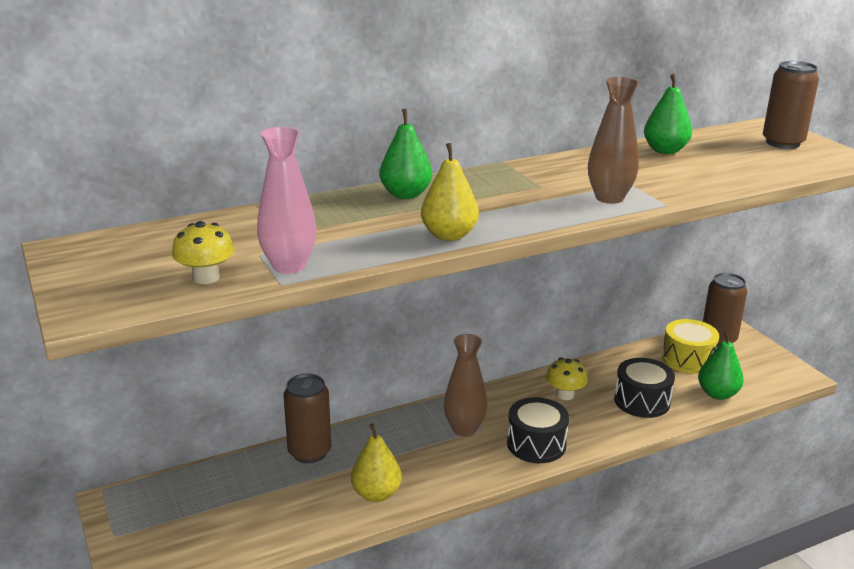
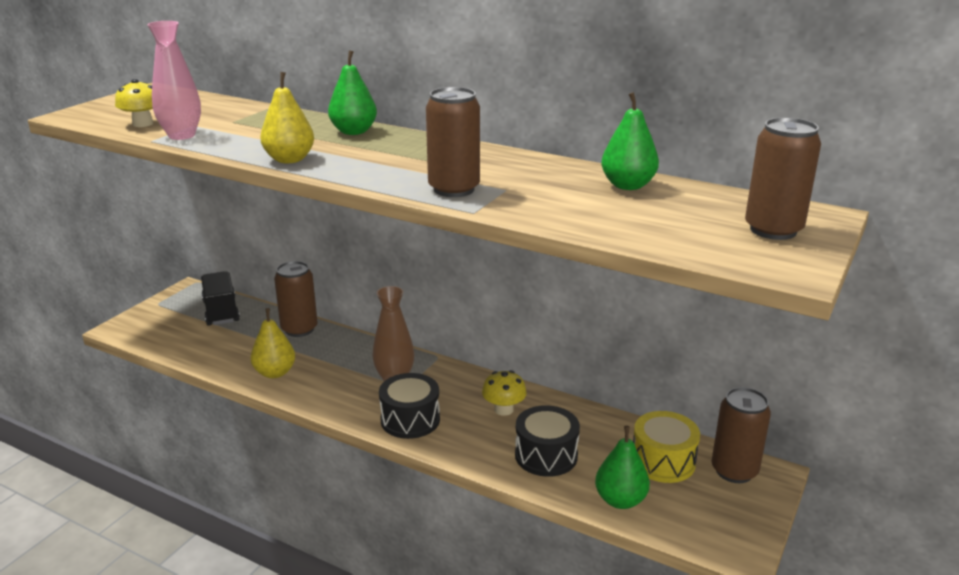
camera: 55 degrees right, 0 degrees up
brown vase [588,77,639,204] -> brown can [426,87,480,197]
none -> black truck [201,271,240,326]

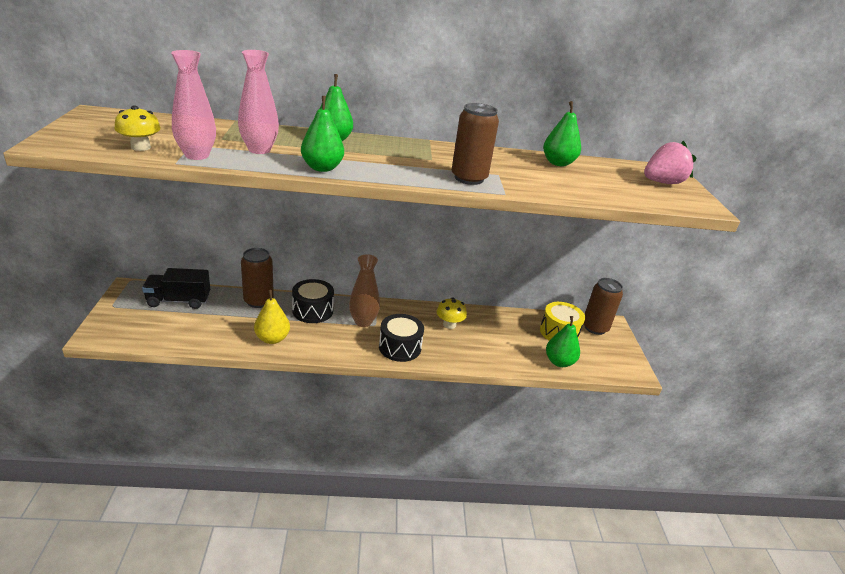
camera: 35 degrees left, 5 degrees up
black truck [201,271,240,326] -> black truck turned 45 degrees counterclockwise [142,268,210,309]
yellow pear [260,72,314,163] -> green pear [301,96,344,172]
black drum [515,405,580,477] -> black drum moved to [292,279,334,323]
brown can [745,117,821,240] -> pink strawberry [644,140,696,184]
none -> pink vase [238,50,279,154]

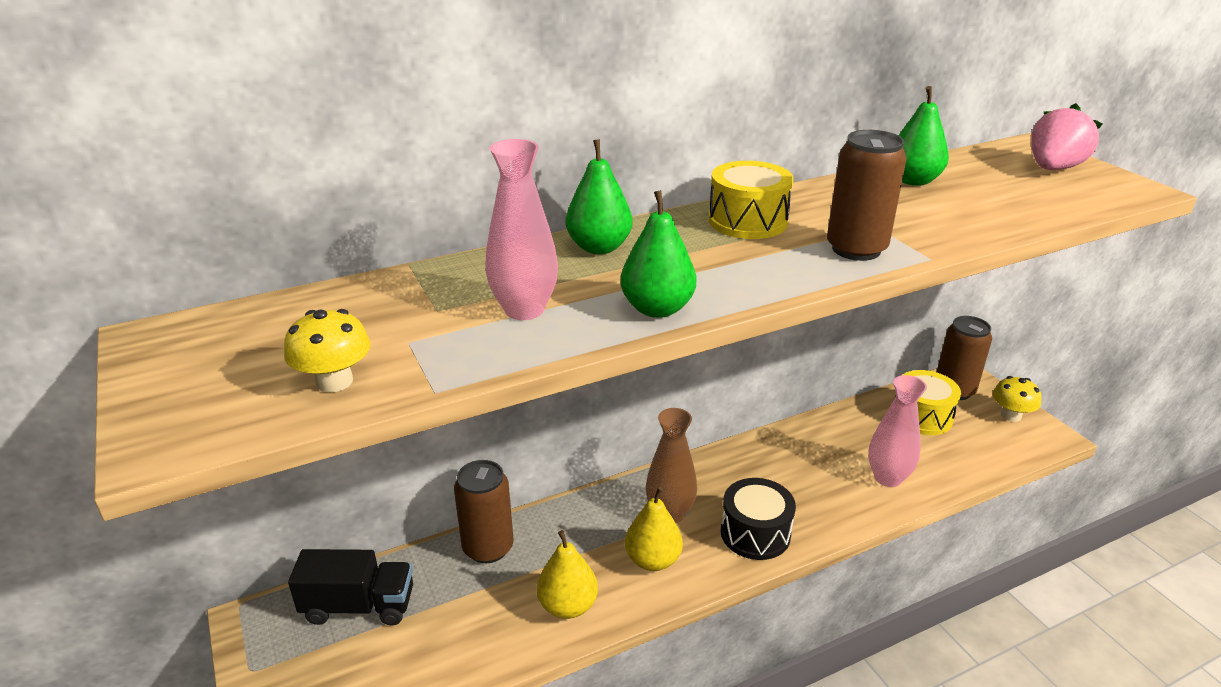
camera: 20 degrees left, 0 degrees up
black truck [142,268,210,309] -> black truck turned 150 degrees counterclockwise [288,549,413,626]
pink vase [171,50,216,160] -> pink vase moved to [868,375,927,487]
black drum [292,279,334,323] -> none
yellow mushroom [437,297,467,329] -> yellow mushroom moved to [993,376,1042,422]
green pear [546,316,580,367] -> none
none -> yellow pear [625,487,683,571]
none -> yellow drum [709,161,793,239]

